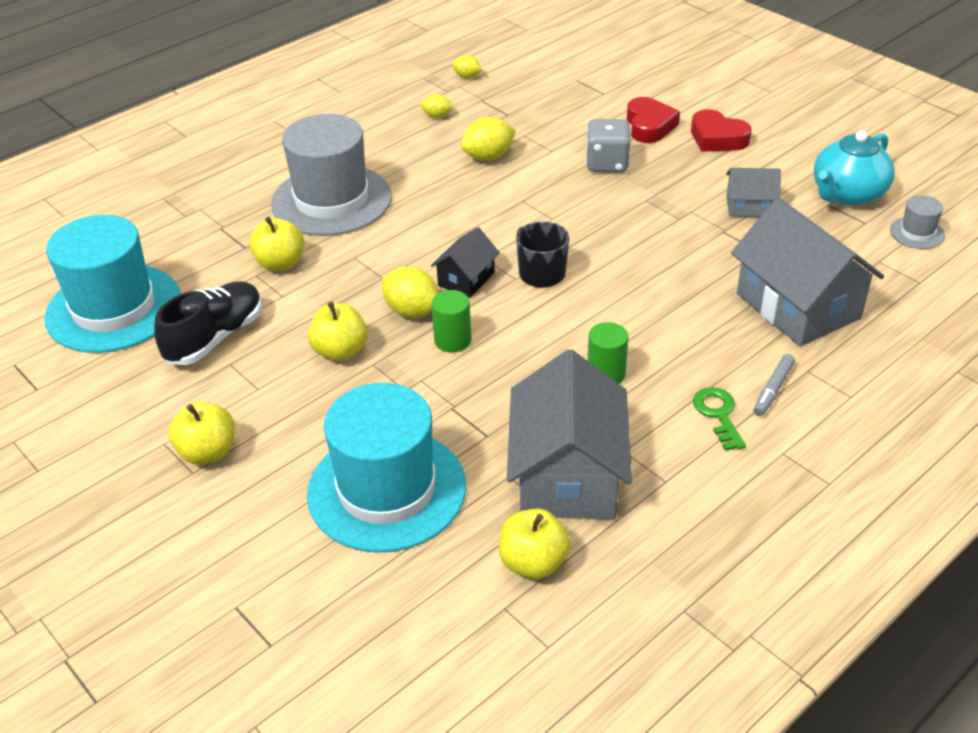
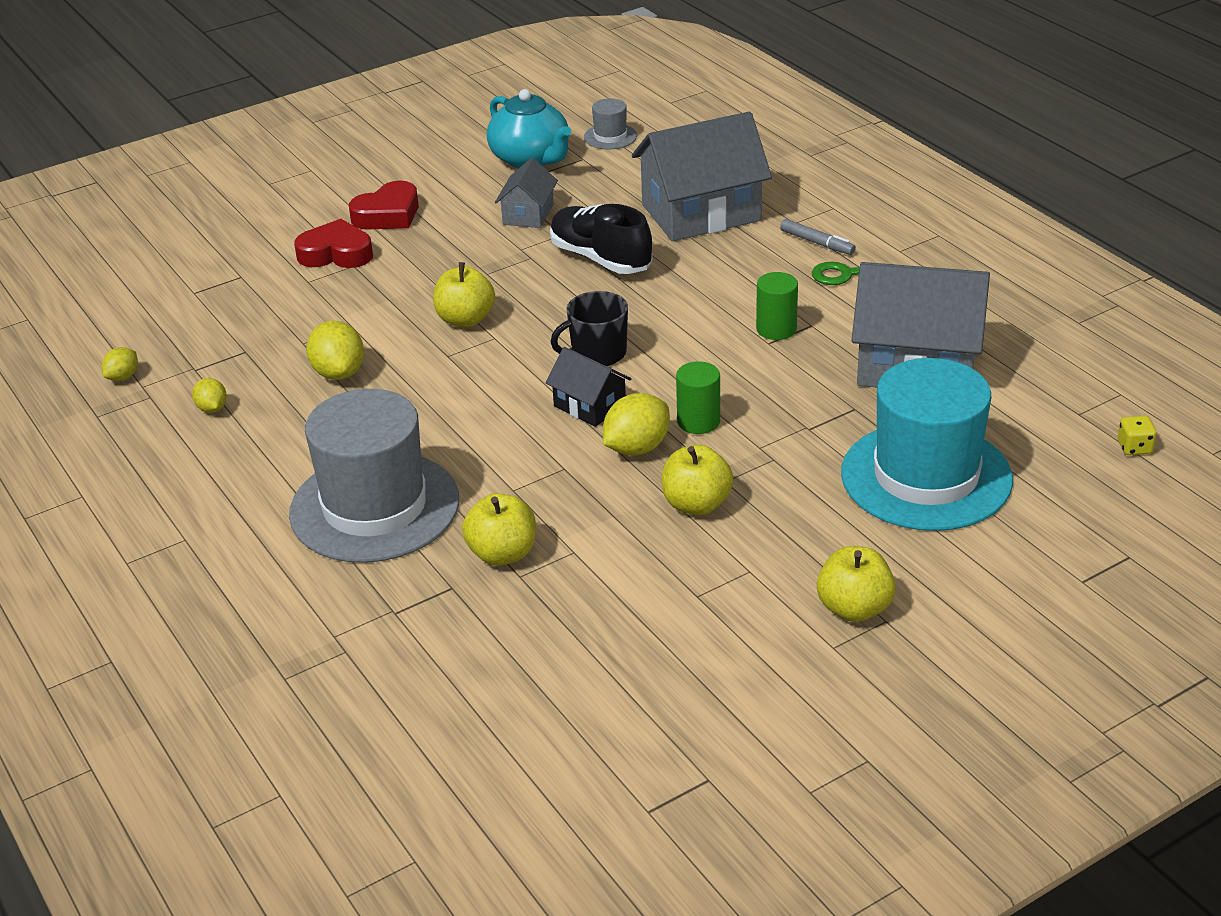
camera: 80 degrees left, 5 degrees down
turquoise hat [44,215,181,353] -> none
black shoe [154,281,262,365] -> black shoe moved to [550,204,652,274]
yellow lemon [420,94,452,118] -> yellow lemon turned 45 degrees counterclockwise [192,378,227,413]
yellow apple [499,508,571,579] -> yellow apple moved to [433,262,495,327]
grey dice [586,119,631,173] -> none
none -> yellow dice [1118,416,1157,455]

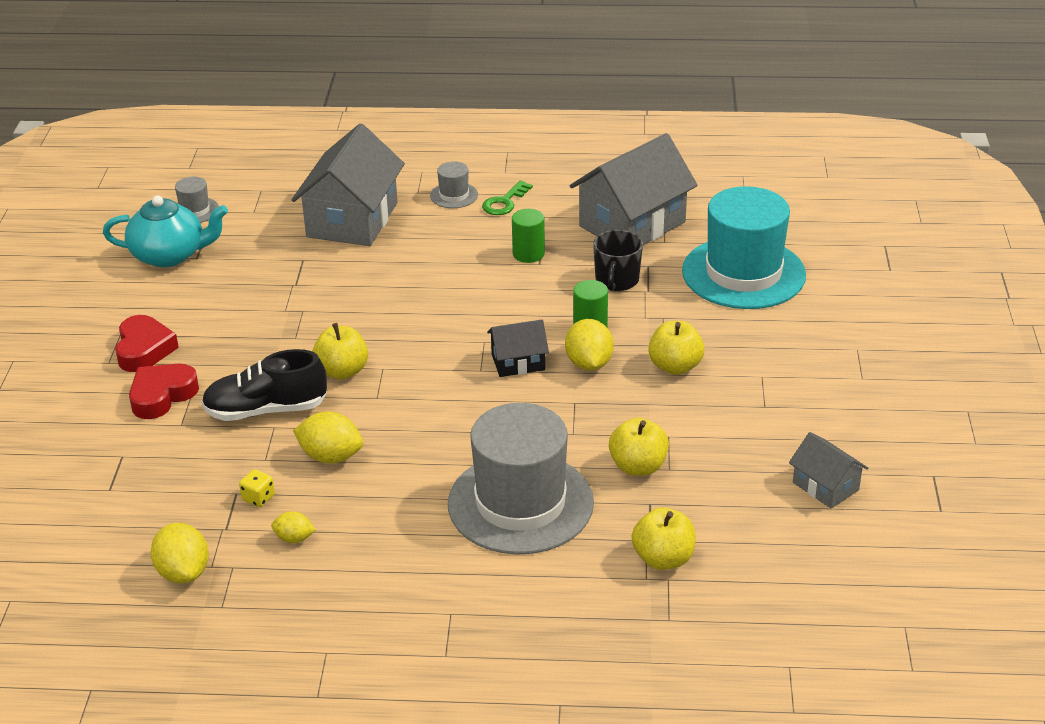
camera: 55 degrees left, 0 degrees up
yellow lemon [102,347,138,381] -> yellow lemon [151,523,209,583], size x1.73
grey house [495,158,558,228] -> grey house moved to [789,432,868,508]
black shoe [550,204,652,274] -> black shoe moved to [202,349,327,421]
black mug [551,291,628,366] -> black mug moved to [593,230,643,291]
grey marker [780,219,856,255] -> grey hat [430,162,478,208]
yellow apple [817,546,896,622] -> yellow apple moved to [632,507,696,570]
yellow dice [1118,416,1157,455] -> yellow dice moved to [239,469,275,507]

